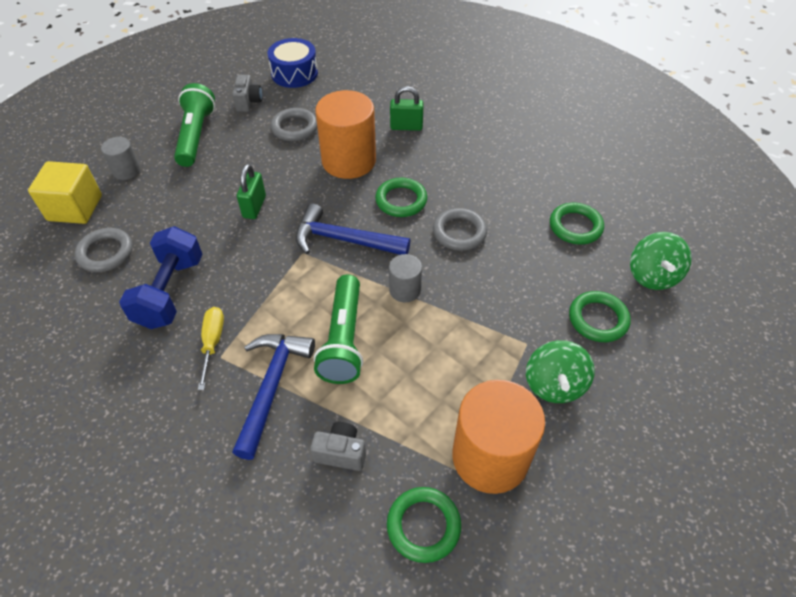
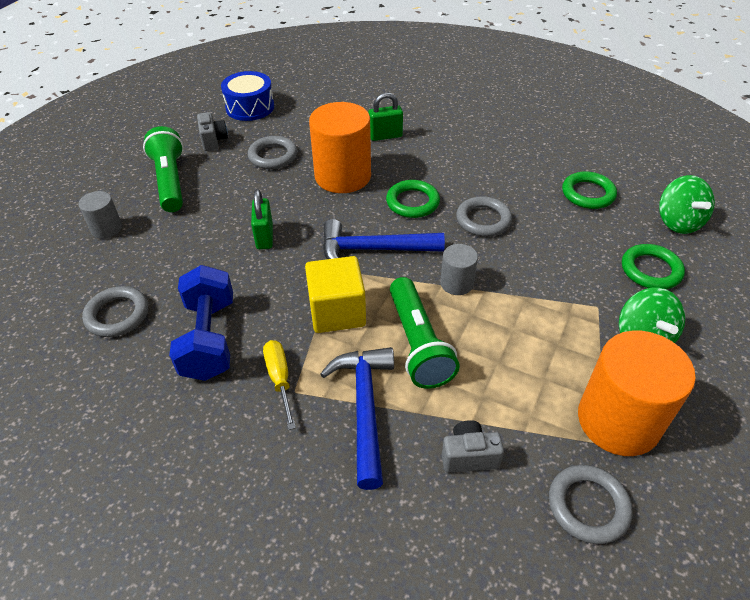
camera: 15 degrees left, 5 degrees down
yellow cube [28,161,102,224] -> yellow cube moved to [305,256,366,333]
green ring [387,487,461,563] -> grey ring [549,465,633,544]

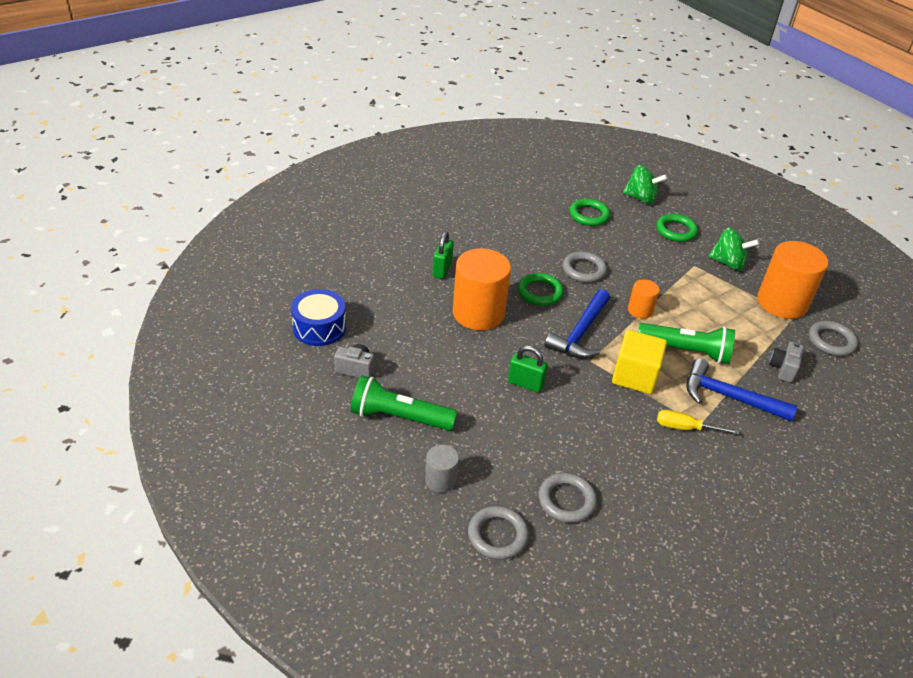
camera: 65 degrees left, 5 degrees down
blue dumbbell [169,265,233,381] -> none
grey ring [248,136,297,169] -> grey ring moved to [468,506,529,560]
grey cylinder [440,244,478,295] -> orange cylinder [628,280,660,319]

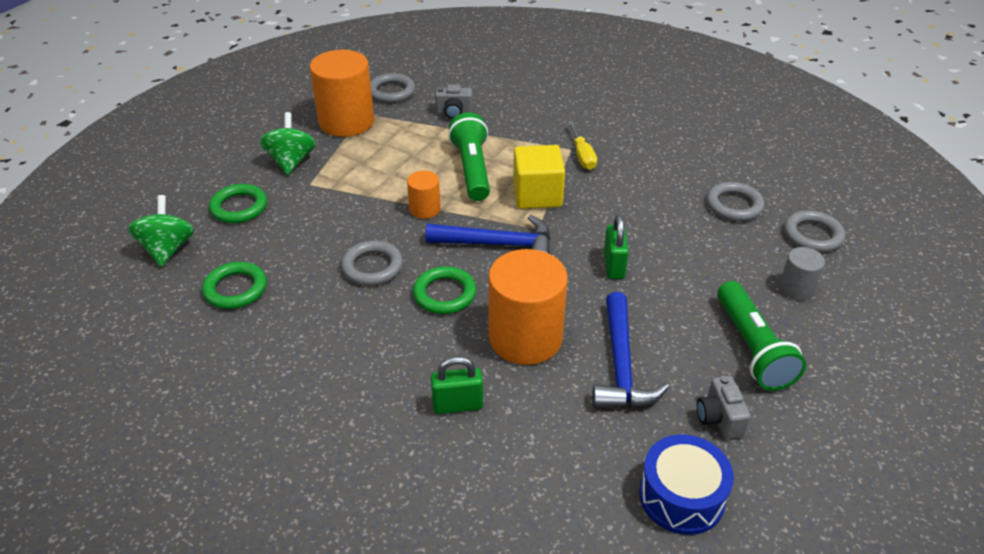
camera: 110 degrees left, 0 degrees up
blue hammer [686,358,797,422] -> blue hammer moved to [592,292,669,408]

